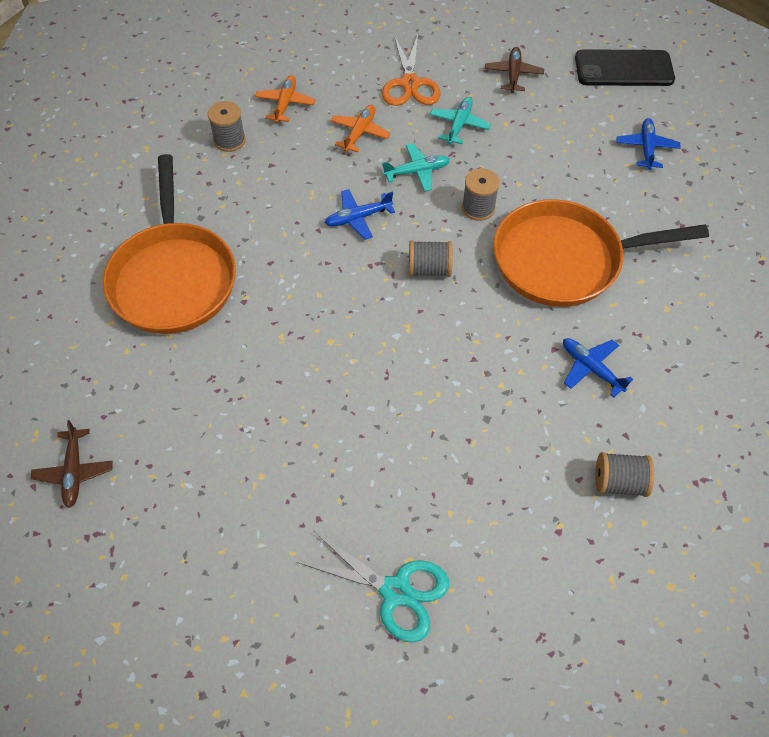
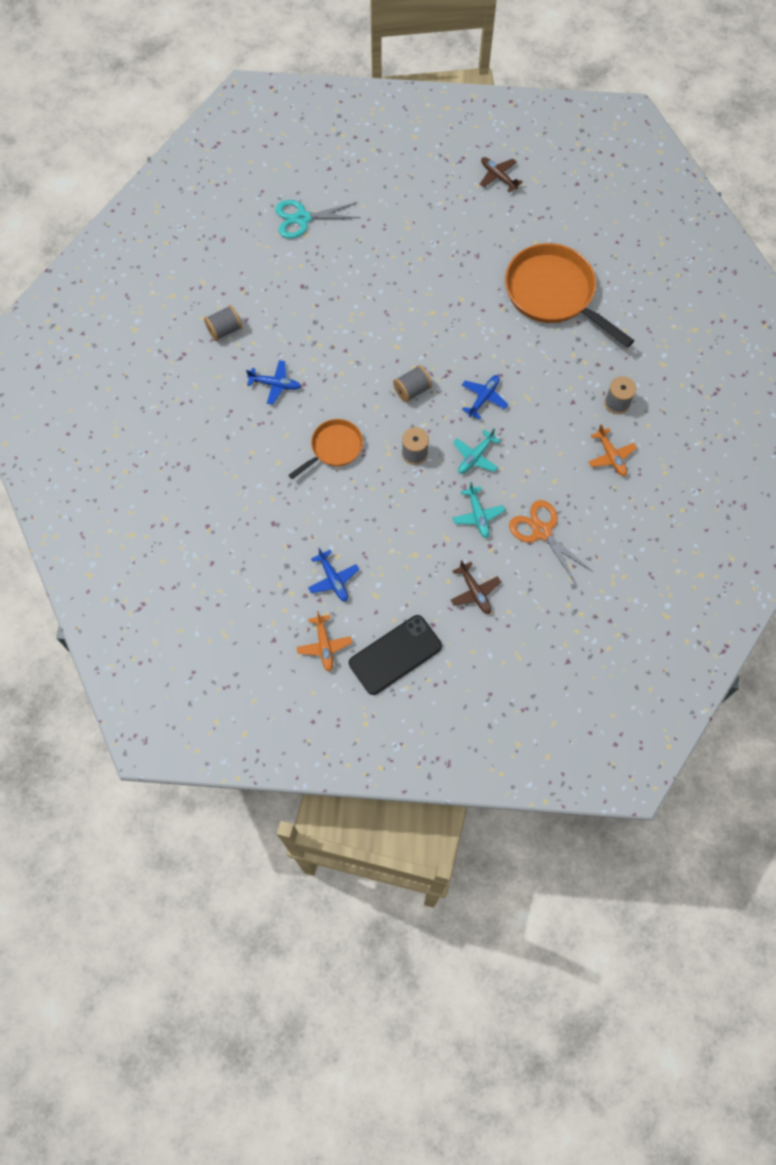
camera: 145 degrees right, 10 degrees up
orange plane [331,105,390,152] -> orange plane moved to [297,611,352,672]
orange pan [493,199,709,307] -> orange pan [289,419,363,479], size x0.54

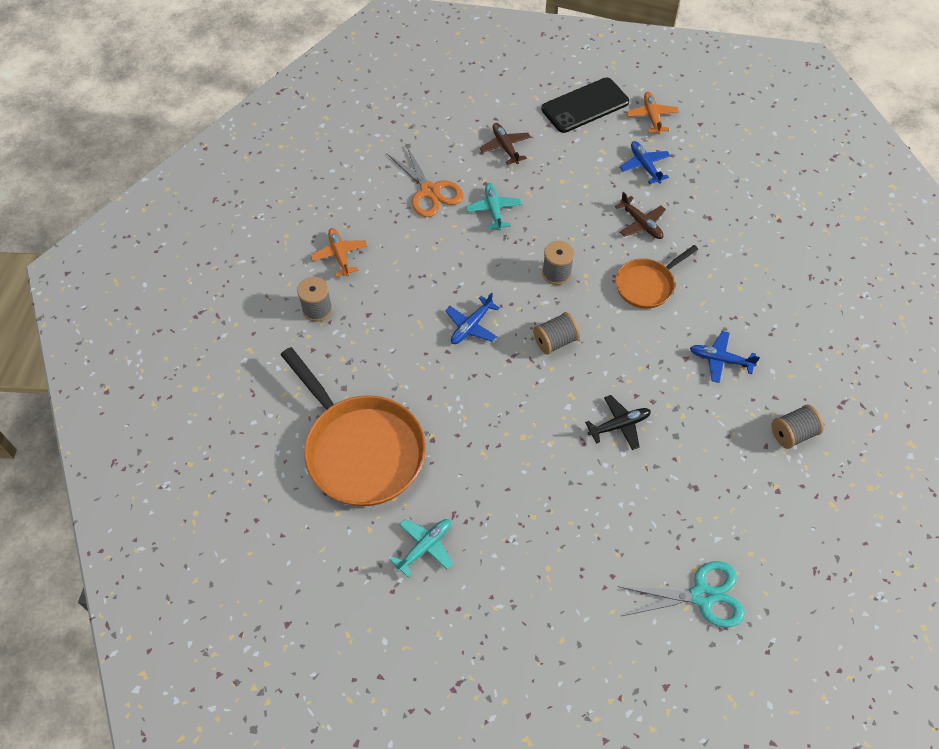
camera: 175 degrees left, 10 degrees down
turquoise plane [453,428,500,474] -> turquoise plane moved to [390,519,453,578]
brown plane [480,157,523,193] -> brown plane moved to [615,192,666,239]
none -> black plane [585,395,651,450]

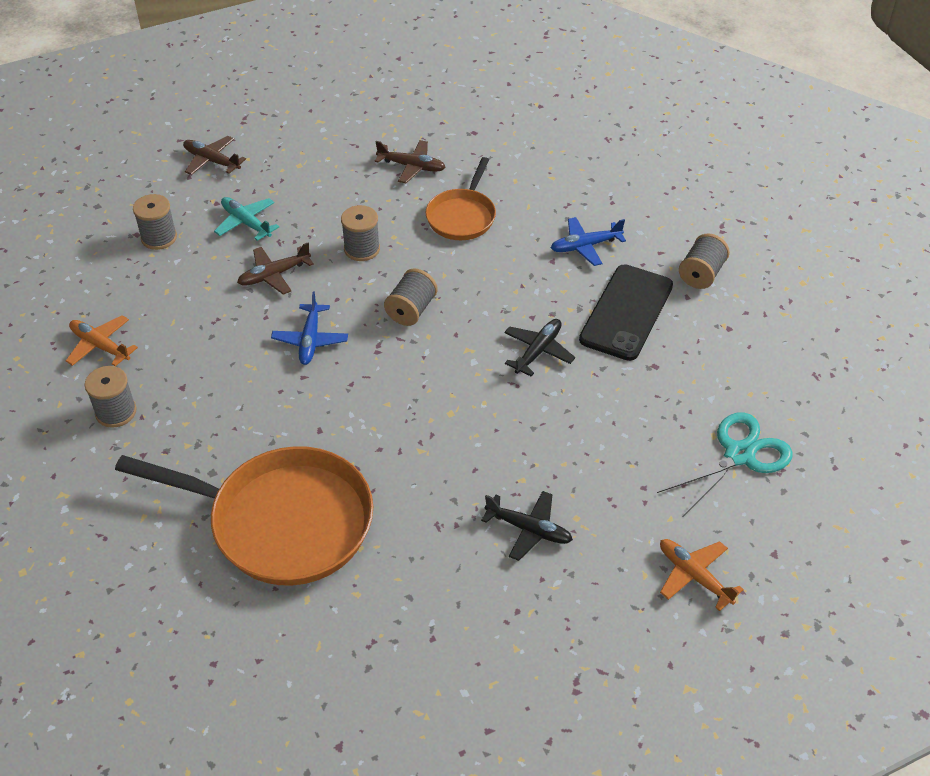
camera: 35 degrees left, 10 degrees down
orange scissors [387,144,463,217] -> grey spool [133,194,177,250]
turquoise plane [390,519,453,578] -> none
black phone [541,78,629,133] -> black phone moved to [579,264,673,361]
blue plane [620,141,671,184] -> none
orange plane [626,92,679,134] -> orange plane moved to [660,539,744,611]
none -> brown plane [237,243,314,295]
none -> black plane [481,491,573,561]

